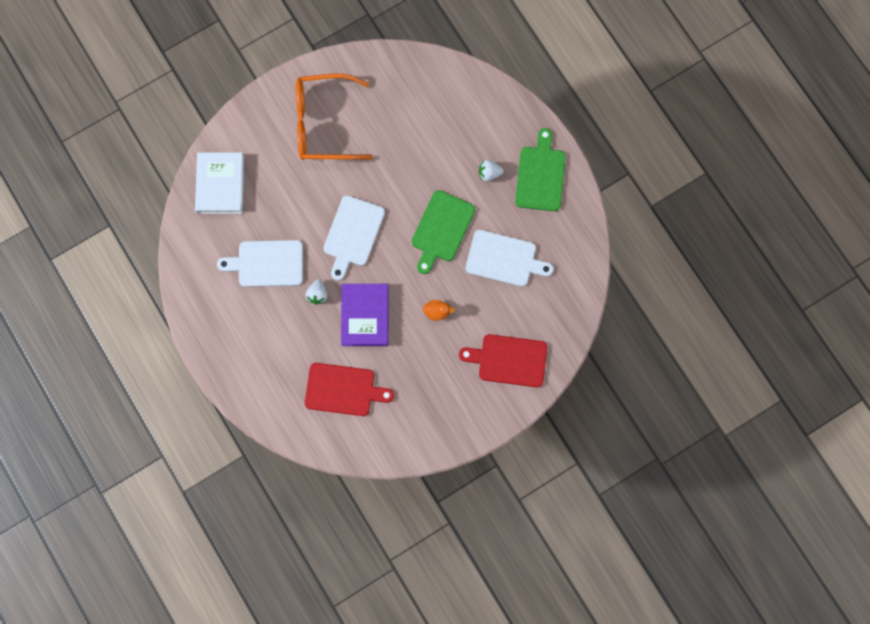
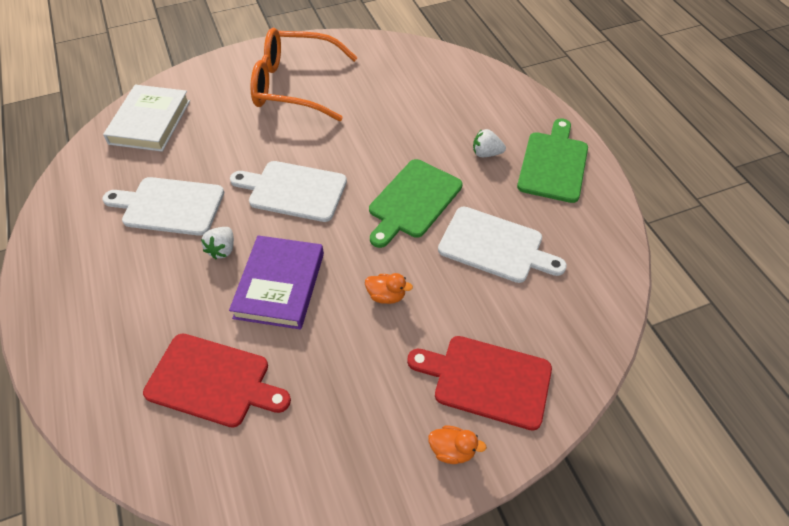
camera: 10 degrees right, 25 degrees down
white cutting board [323,196,385,281] -> white cutting board turned 75 degrees clockwise [230,161,347,222]
none -> orange duck [428,426,487,464]

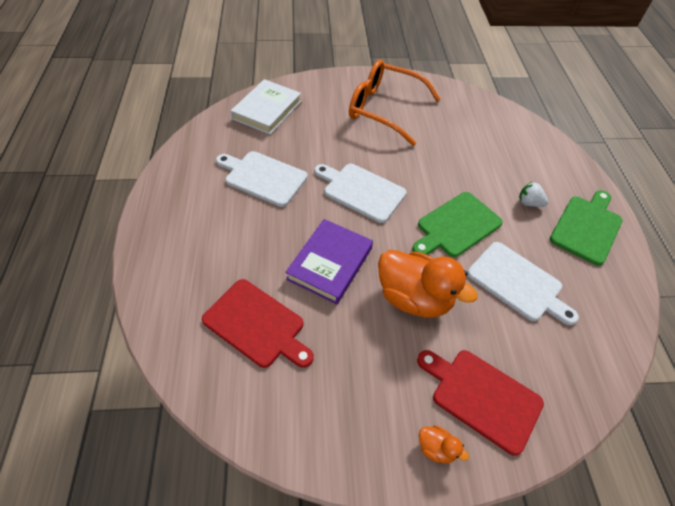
camera: 15 degrees right, 0 degrees up
white strawberry [201,227,234,259] -> none
orange duck [365,273,413,304] -> orange duck [378,250,478,318], size x2.34

